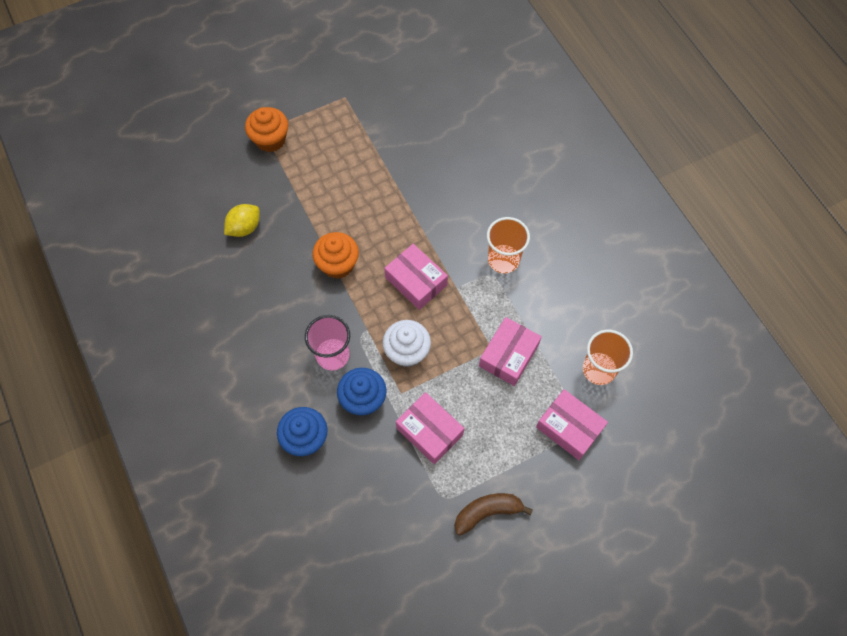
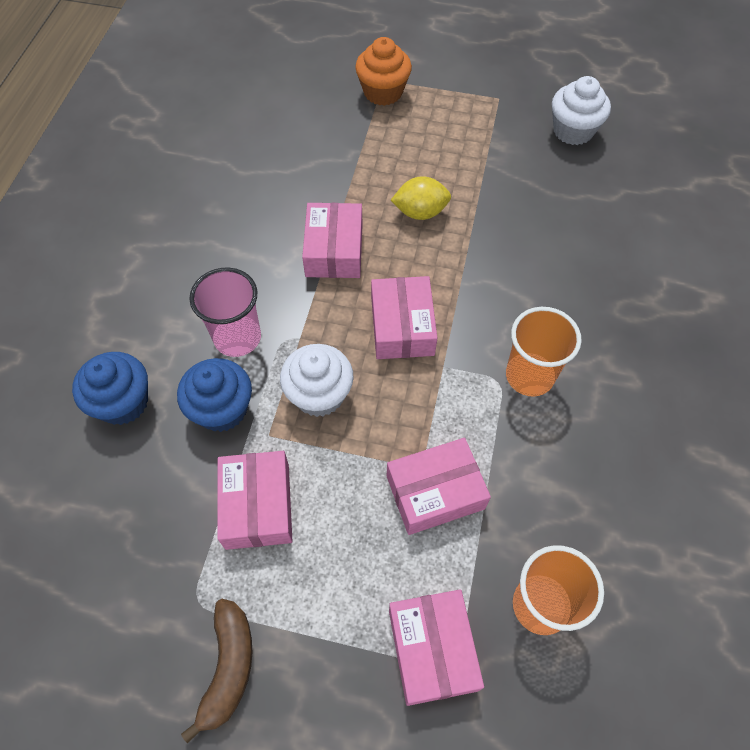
camera: 40 degrees right, 5 degrees down
yellow lemon [224,204,260,237] -> yellow lemon moved to [391,176,451,220]
orange cupcake [312,232,359,279] -> pink box [302,203,363,278]
brown banana [454,493,533,535] -> brown banana turned 75 degrees clockwise [181,599,252,743]
none -> white cupcake [552,76,611,145]

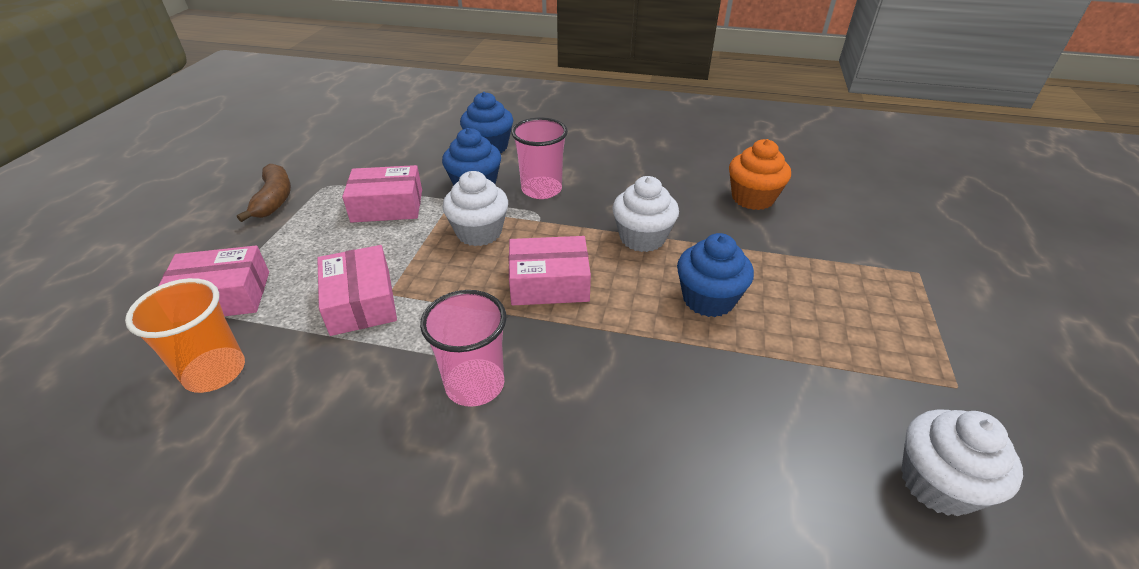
camera: 90 degrees right, 20 degrees down
brown banana [181,599,252,743] -> brown banana turned 105 degrees counterclockwise [237,164,291,222]
pink box [302,203,363,278] -> white cupcake [613,176,679,252]
orange cupcake [355,37,412,106] -> orange cupcake moved to [729,139,791,210]
yellow lemon [391,176,451,220] -> blue cupcake [677,233,754,317]
orange cup [506,307,582,397] -> pink cup [420,290,507,407]

